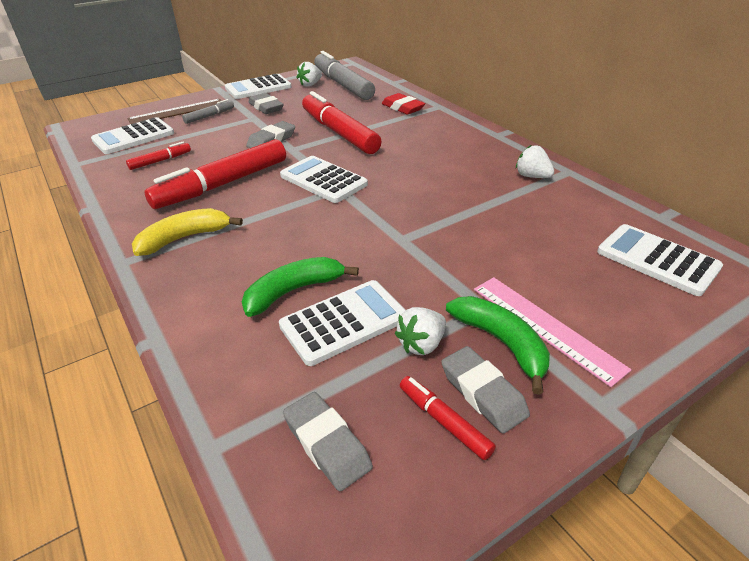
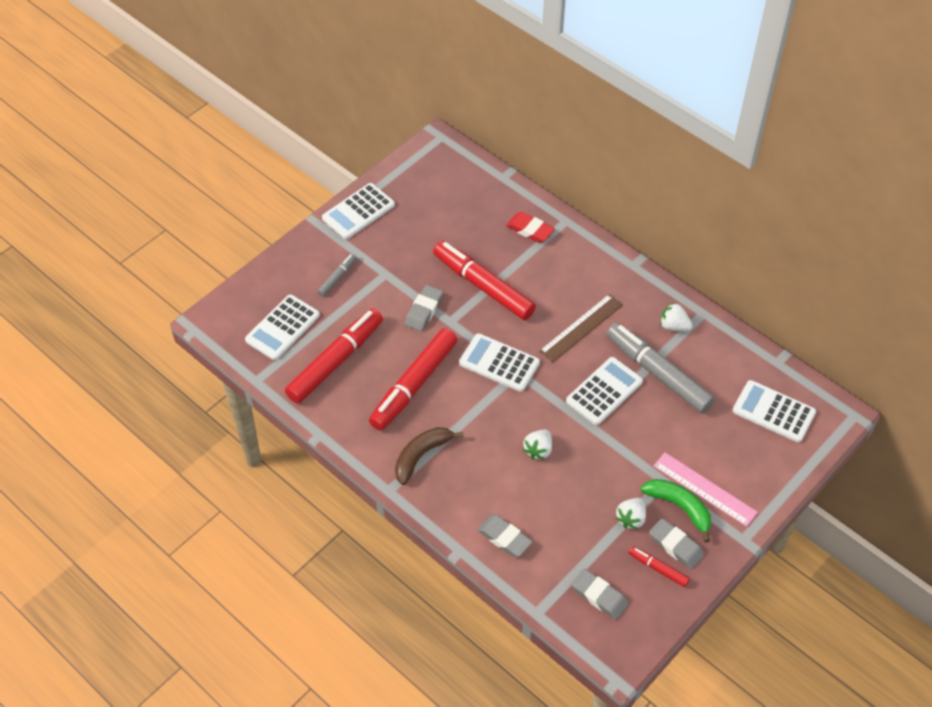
camera: 15 degrees left, 15 degrees up
red marker [126,142,191,170] -> red marker [285,308,383,404], size x2.16
brown ruler [127,99,222,124] -> brown ruler moved to [539,294,623,362]
yellow banana [132,208,243,256] -> brown banana [395,427,463,485]
green banana [242,257,359,317] -> none
grey eraser [249,93,283,114] -> grey eraser moved to [477,515,533,557]
white calculator [279,280,406,366] -> white calculator moved to [566,357,643,425]
white strawberry [297,62,322,87] -> white strawberry moved to [523,430,552,460]
grey marker [314,51,375,100] -> grey marker moved to [606,323,715,413]

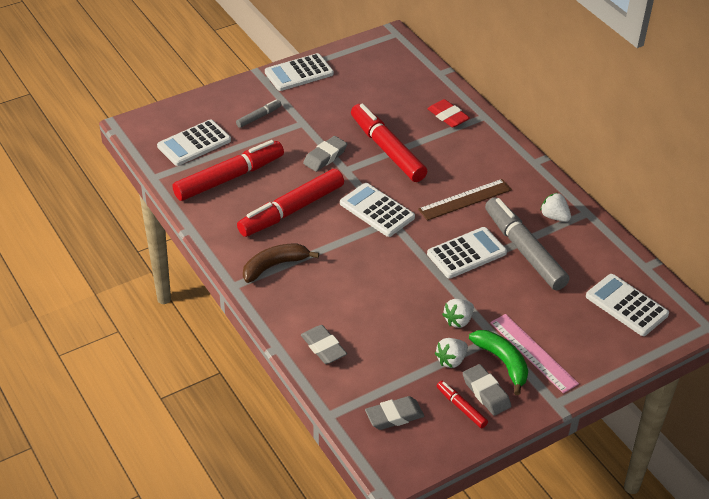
camera: 15 degrees right, 10 degrees down
white strawberry [523,430,552,460] -> white strawberry moved to [442,299,474,328]
grey eraser [571,569,629,620] -> grey eraser turned 75 degrees counterclockwise [365,396,424,430]

